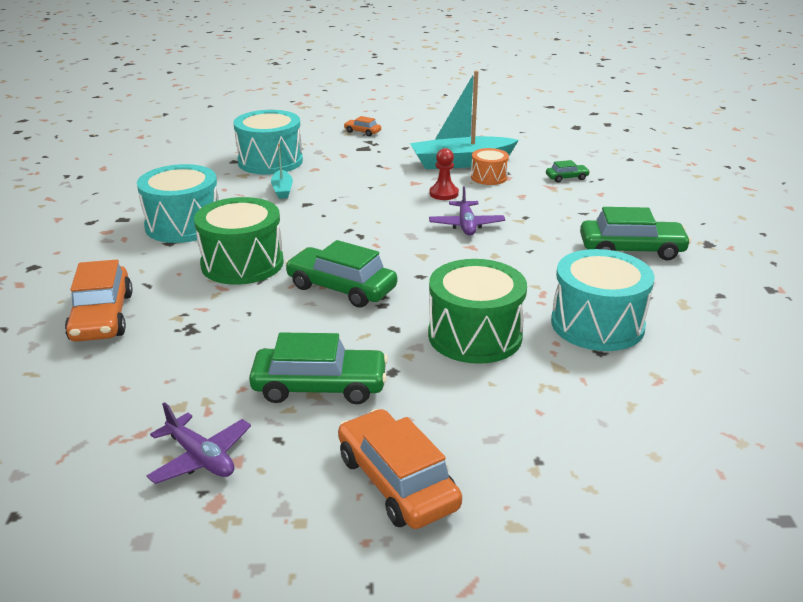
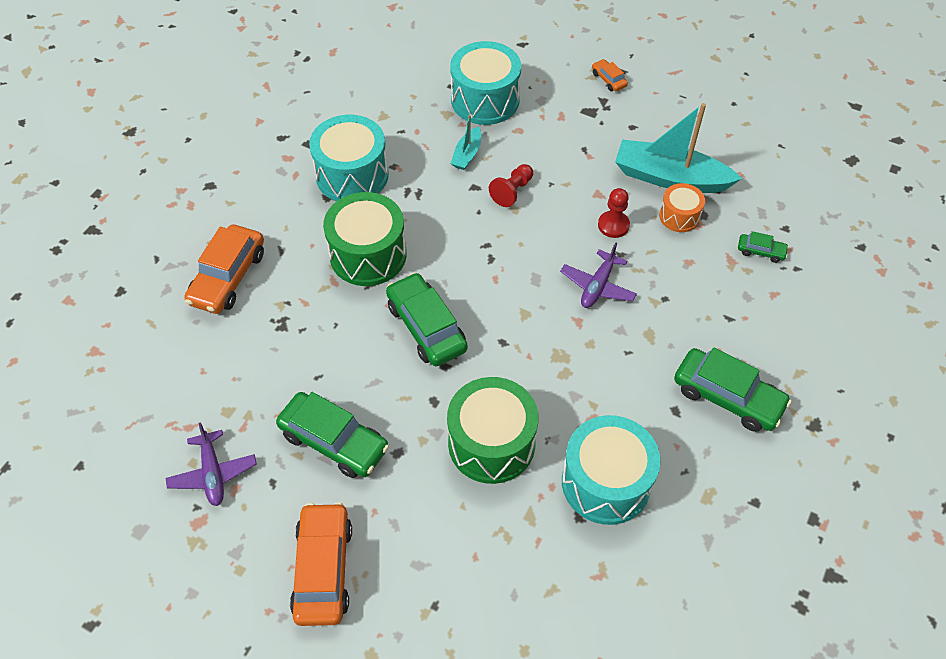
camera: 30 degrees right, 25 degrees up
none -> red pawn [489,164,533,207]

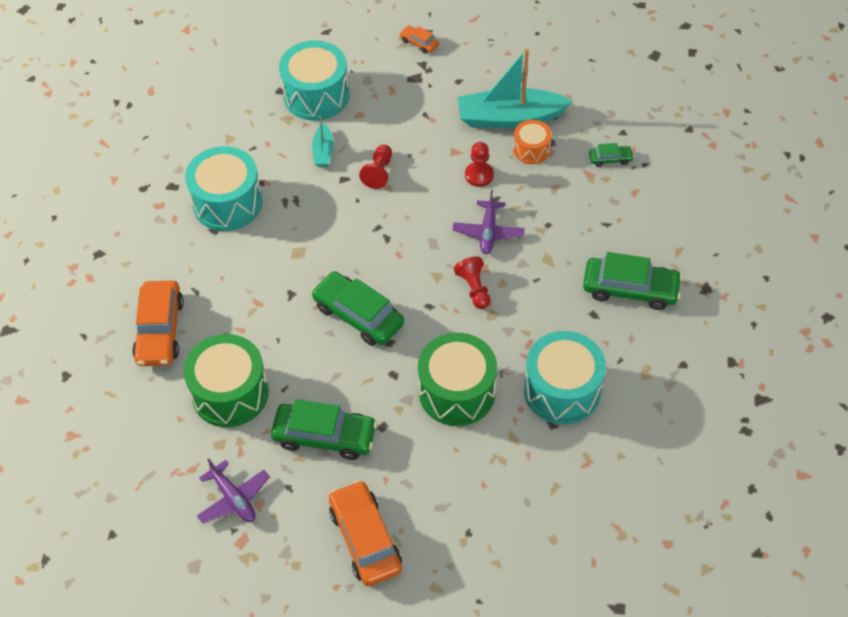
camera: 20 degrees left, 0 degrees up
green drum [323,192,407,286] -> green drum moved to [183,334,269,427]
none -> red pawn [454,256,491,309]

